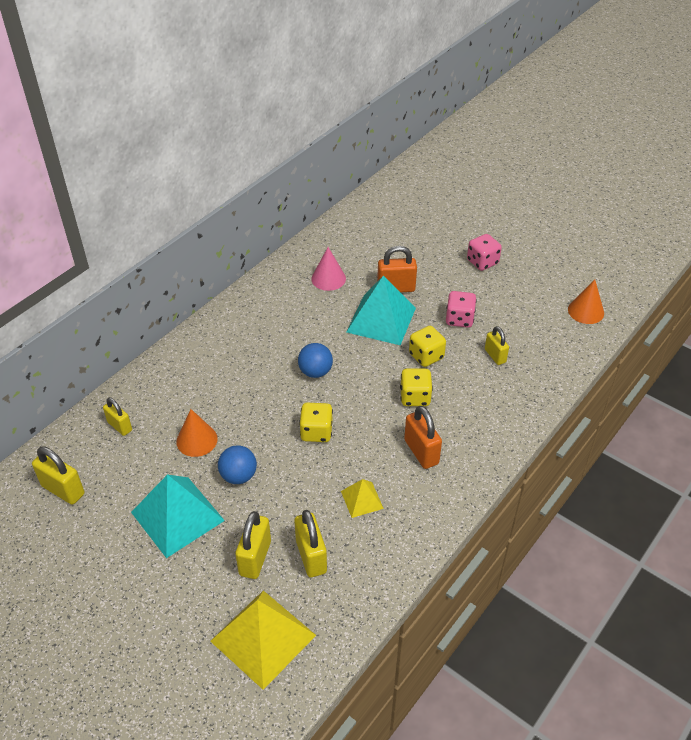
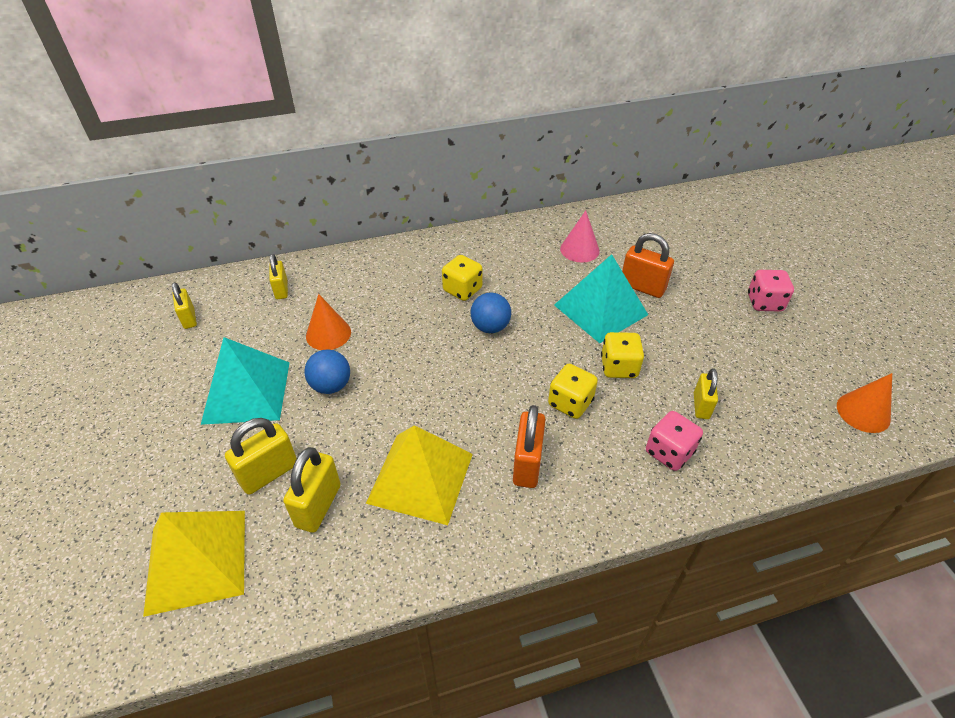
camera: 35 degrees right, 0 degrees up
yellow padlock [32,447,84,505] -> yellow padlock [172,282,197,329], size x0.66
yellow dice [299,403,333,442] -> yellow dice moved to [442,255,483,301]
yellow pyramid [341,479,384,518] -> yellow pyramid [366,425,473,525], size x1.98
pink dice [446,291,477,328] -> pink dice moved to [646,411,703,471]

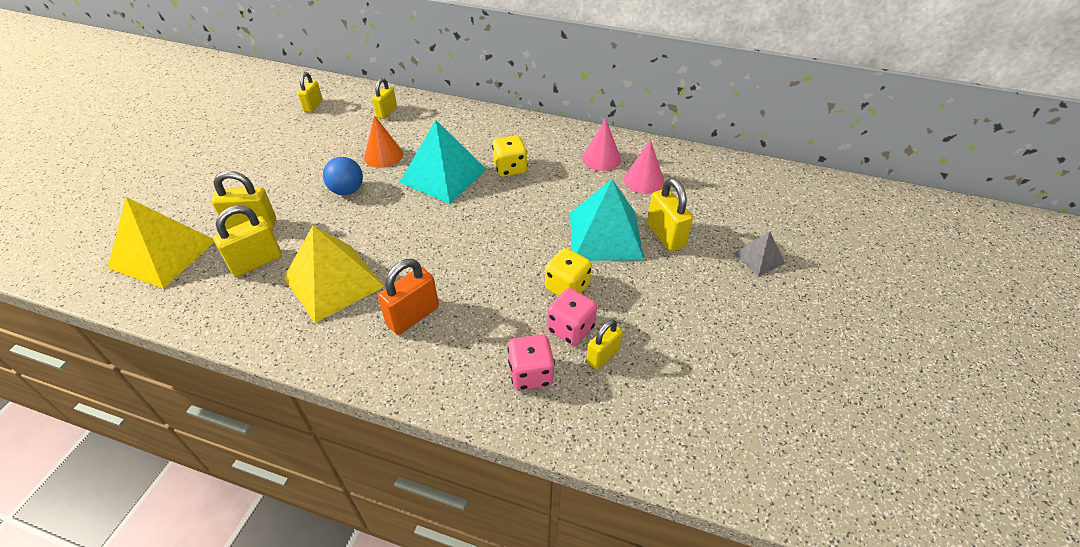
camera: 35 degrees right, 0 degrees up
turquoise pyramid [201,337,289,425] -> turquoise pyramid moved to [400,120,487,204]
blue ball [471,293,511,333] -> none
yellow dice [548,364,598,419] -> none
orange padlock [622,233,674,298] -> yellow padlock [647,178,693,251]
pink dice [748,270,794,312] -> pink dice moved to [547,288,597,346]
orange cone [837,373,892,433] -> none
none -> pink cone [582,118,621,171]
none -> grey pyramid [734,231,785,277]

